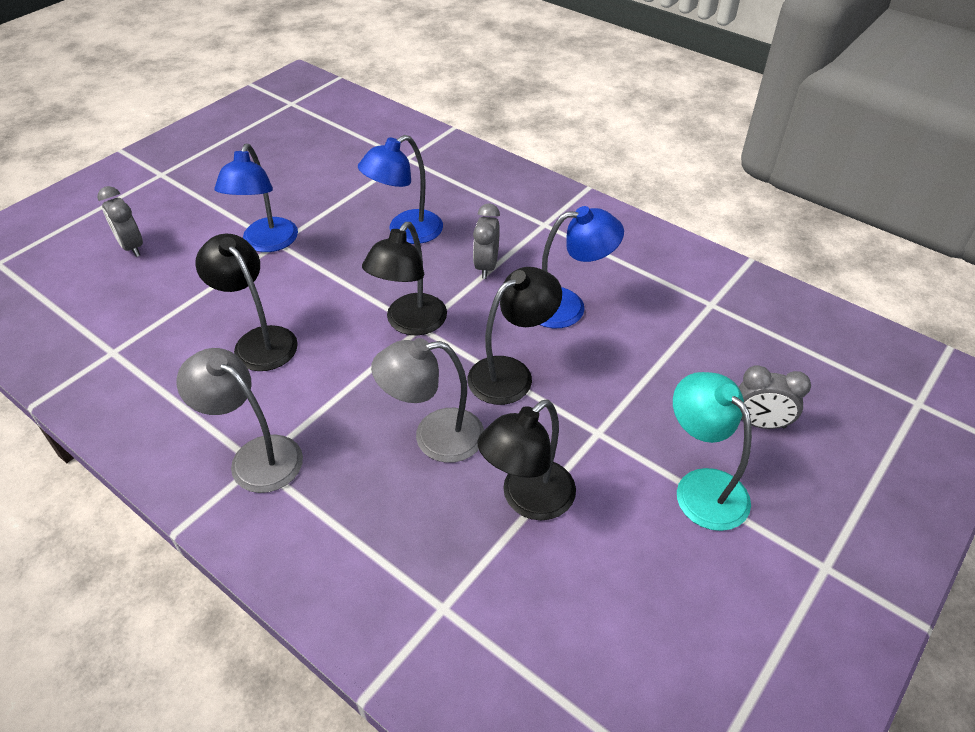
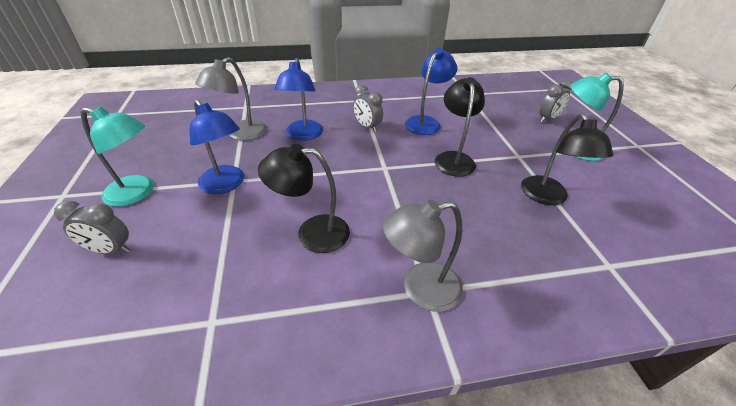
camera: 50 degrees left, 5 degrees down
black lamp [362,222,447,335] -> none
grey lamp [371,338,484,463] -> grey lamp moved to [195,57,267,141]
none -> turquoise lamp [81,107,154,207]

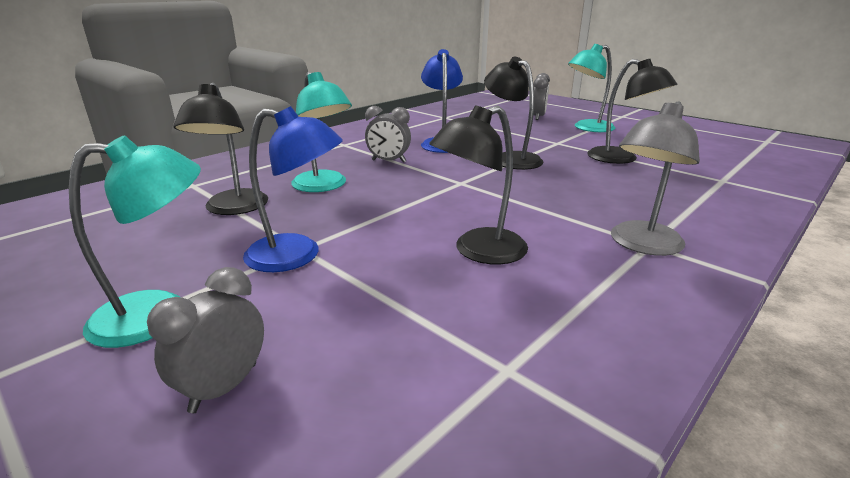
camera: 35 degrees left, 15 degrees down
grey clock [54,200,130,254] -> grey clock turned 150 degrees clockwise [147,267,264,413]
grey lamp [195,57,267,141] -> black lamp [173,83,268,215]
blue lamp [274,58,323,141] -> turquoise lamp [291,72,352,192]

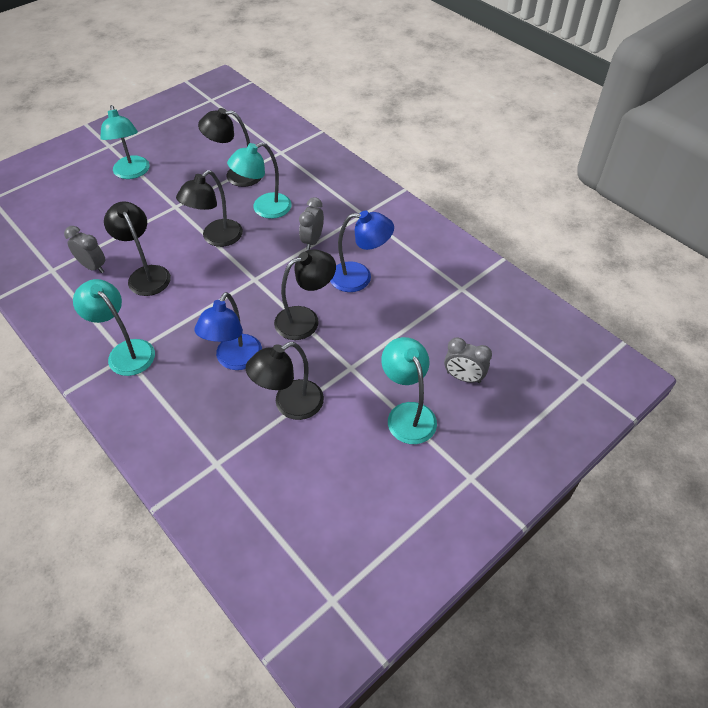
camera: 95 degrees right, 25 degrees up
grey clock [147,267,264,413] -> grey clock moved to [64,226,105,273]
blue lamp [243,106,343,272] -> blue lamp moved to [194,292,262,370]
grey lamp [611,101,700,256] -> turquoise lamp [73,279,155,376]
none -> black lamp [176,170,243,247]

